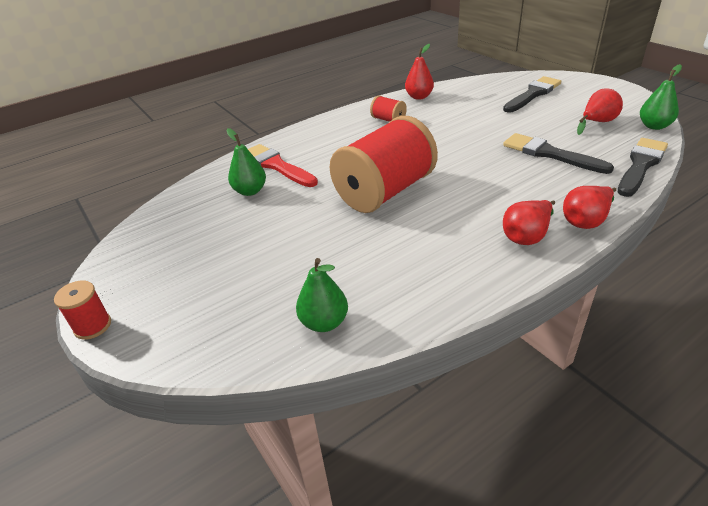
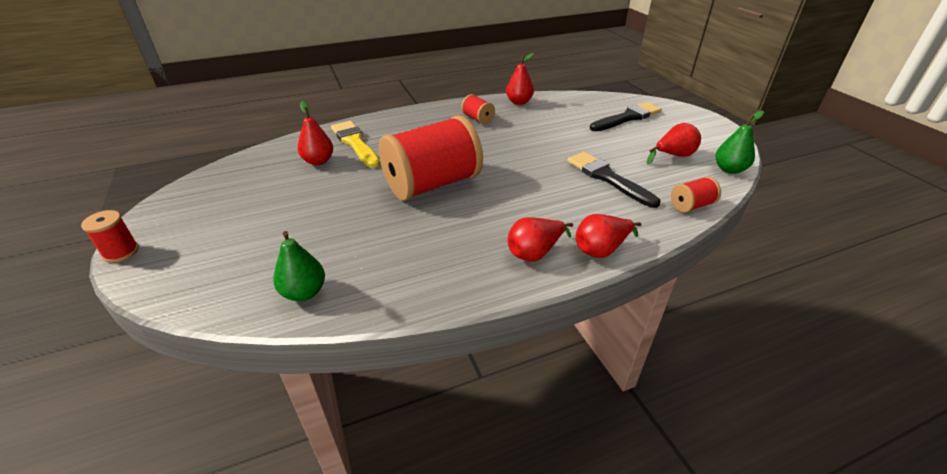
camera: 10 degrees right, 0 degrees up
green pear [226,128,266,196] -> red pear [298,101,333,165]
red brush [248,144,318,187] -> yellow brush [331,121,380,168]
black brush [618,138,668,197] -> red spool [671,177,721,212]

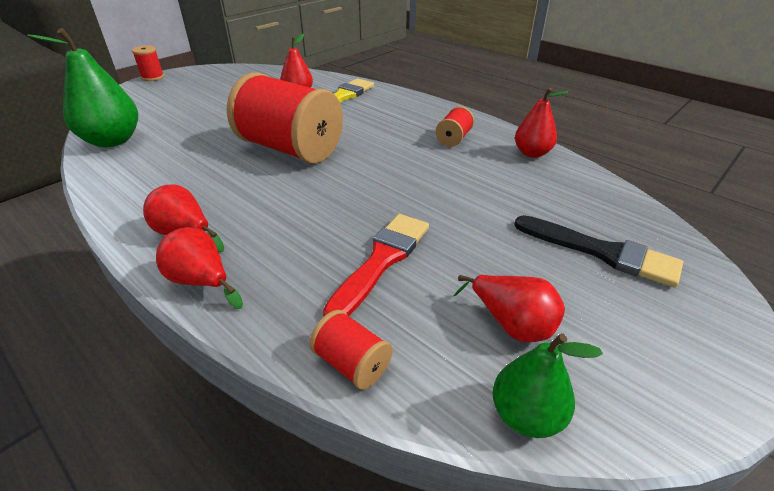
camera: 65 degrees right, 0 degrees up
green pear [273,231,325,301] -> green pear [27,28,138,147], size x1.66
black brush [568,152,660,208] -> red brush [323,214,429,316]

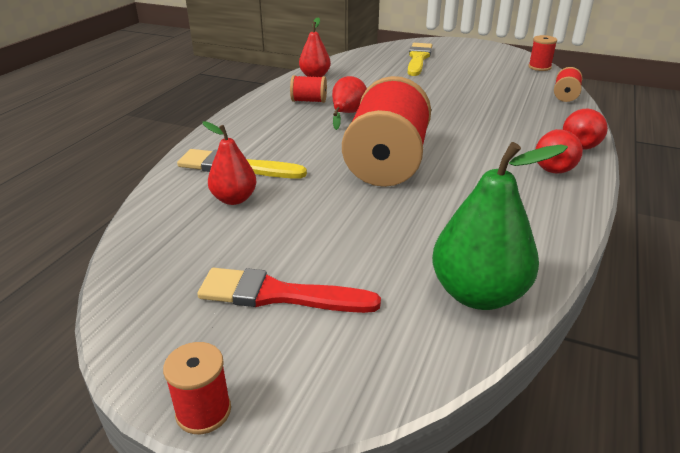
camera: 110 degrees left, 5 degrees down
red brush [323,214,429,316] -> red brush moved to [197,268,381,313]
red pear [454,275,565,342] -> red pear moved to [332,76,367,130]
green pear [492,333,603,438] -> red spool [528,35,557,71]
black brush [514,215,683,288] -> yellow brush [408,43,432,76]

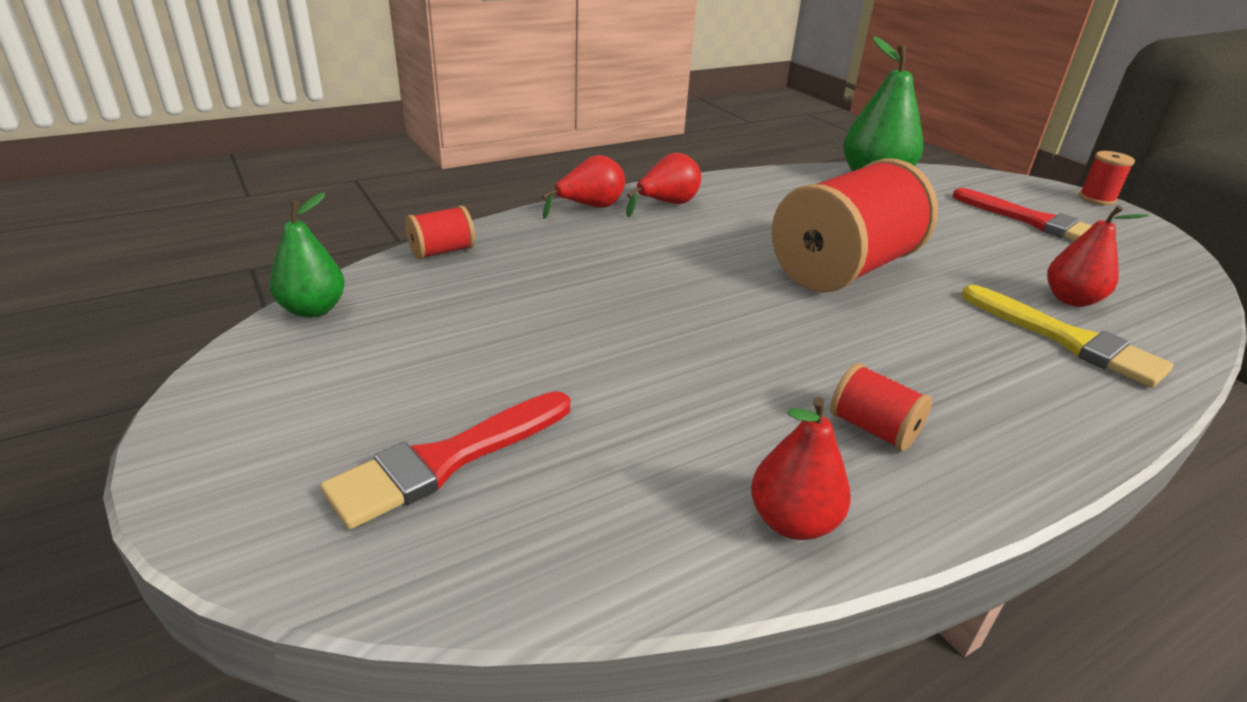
camera: 145 degrees left, 0 degrees up
red pear [332,76,367,130] -> none
yellow brush [408,43,432,76] -> red brush [320,391,570,529]
red spool [528,35,557,71] -> green pear [269,192,345,318]

